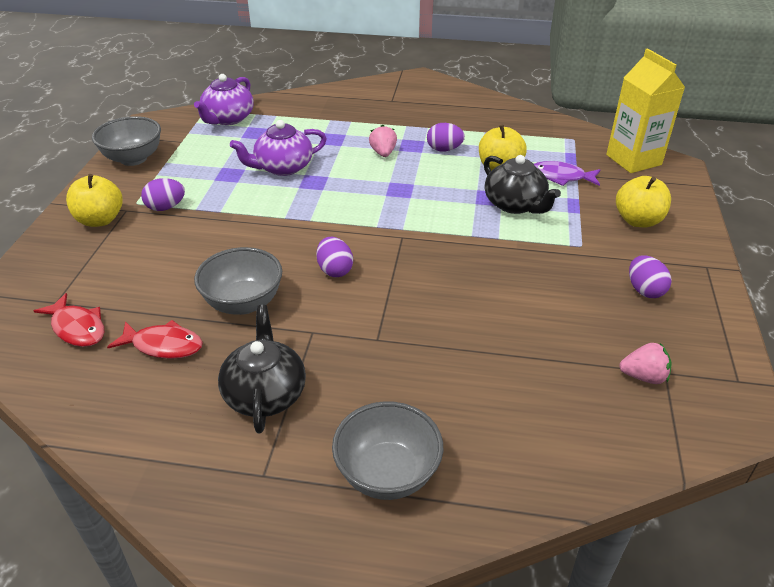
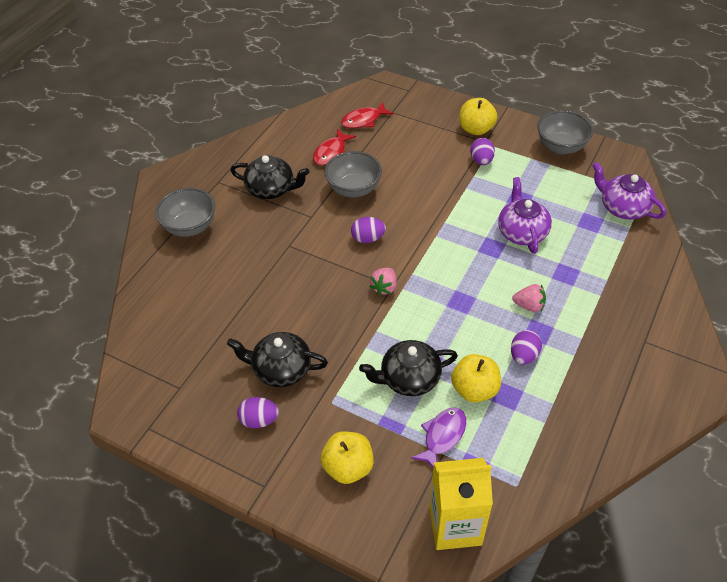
camera: 110 degrees right, 10 degrees up
pink strawberry [619,343,671,384] -> pink strawberry moved to [370,268,397,296]
none -> black teapot [227,332,328,387]

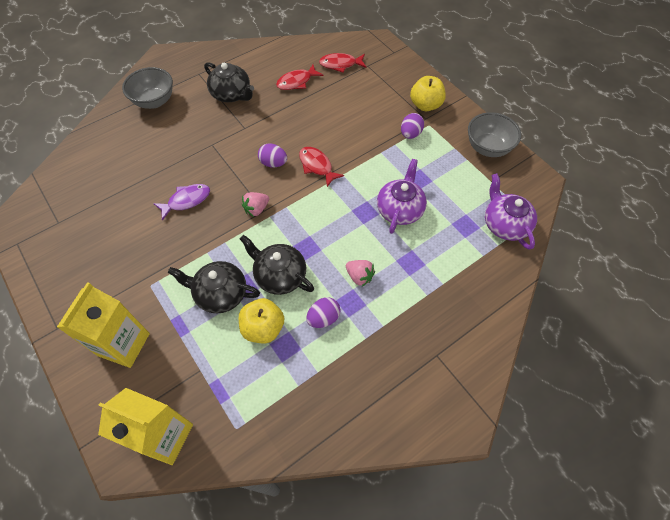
camera: 25 degrees right, 10 degrees up
black teapot [227,332,328,387] -> black teapot moved to [240,235,314,295]
purple egg [237,397,279,428] -> none
yellow apple [321,431,374,484] -> yellow carton [57,282,150,368]
grey bowl [324,151,382,198] -> none
purple fish [411,407,466,468] -> purple fish moved to [153,184,210,221]
none -> red fish [299,147,344,187]

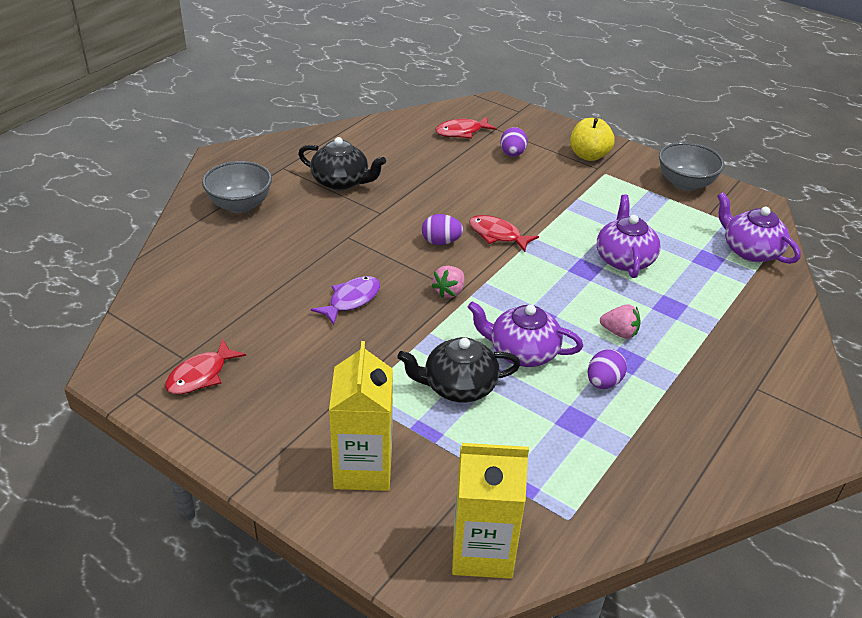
camera: 20 degrees left, 20 degrees down
yellow apple [239,298,284,343] -> none
black teapot [240,235,314,295] -> purple teapot [468,301,583,367]
red fish [276,64,323,90] -> red fish moved to [165,339,246,394]
purple egg [401,113,424,139] -> purple egg moved to [500,127,528,157]

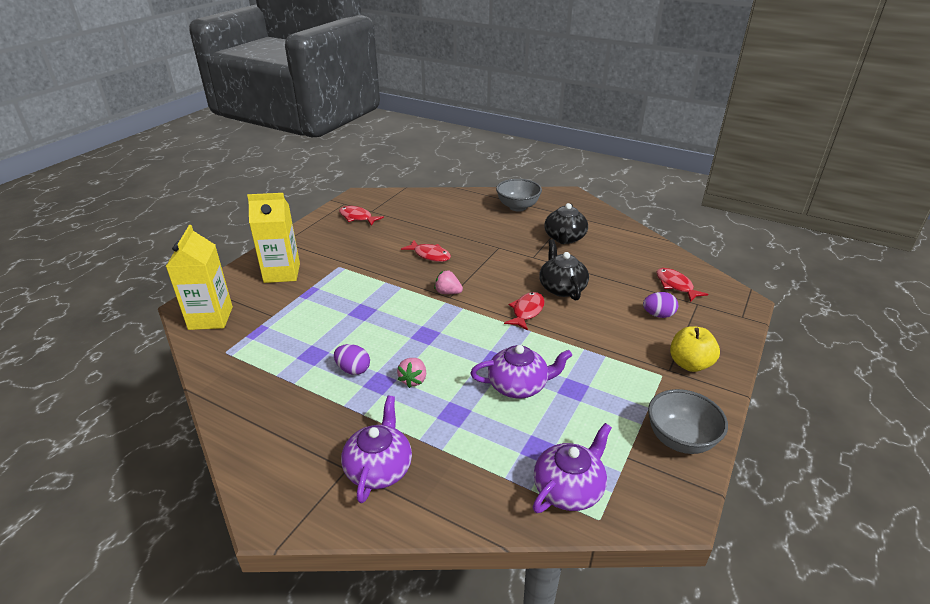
camera: 85 degrees right, 5 degrees down
purple fish [311,276,380,325] -> red fish [401,240,451,262]
black teapot [397,337,521,403] -> black teapot moved to [539,239,589,301]
purple egg [422,214,463,245] -> none
purple teapot [468,301,583,367] -> purple teapot moved to [341,396,412,503]

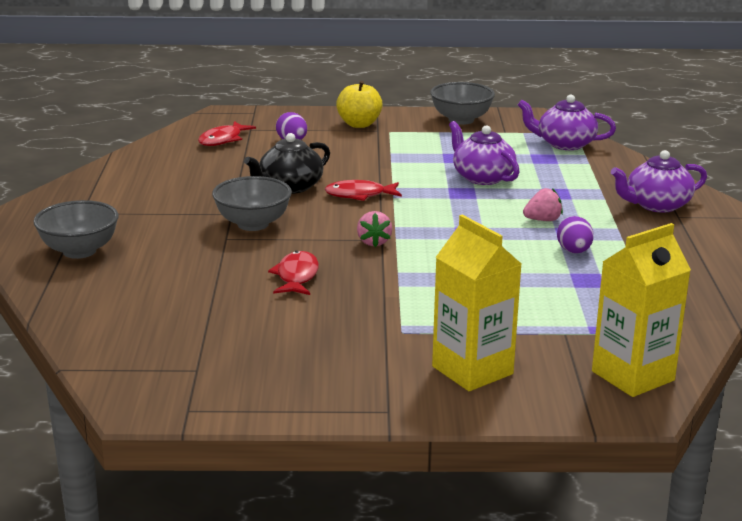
camera: 120 degrees left, 10 degrees down
red fish [339,206,384,226] -> none
black teapot [544,203,588,244] -> none
none -> grey bowl [212,176,292,231]

